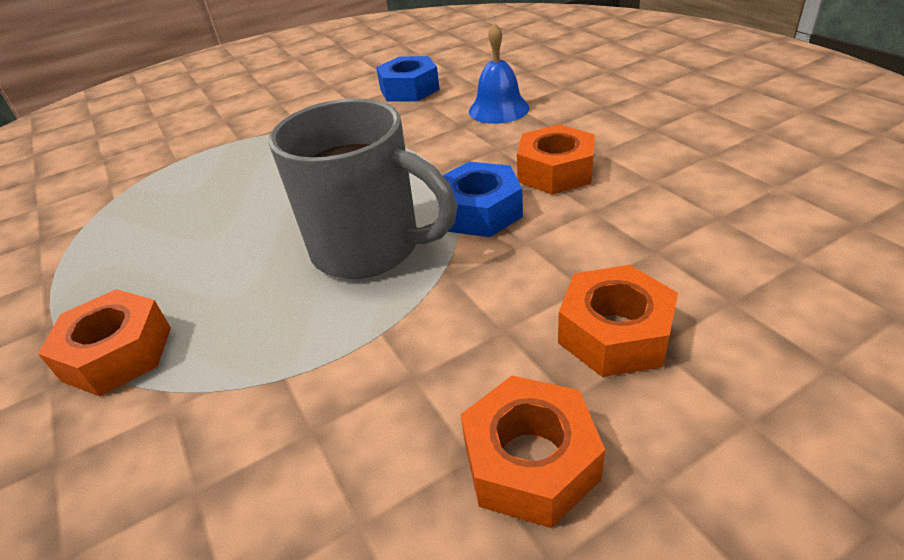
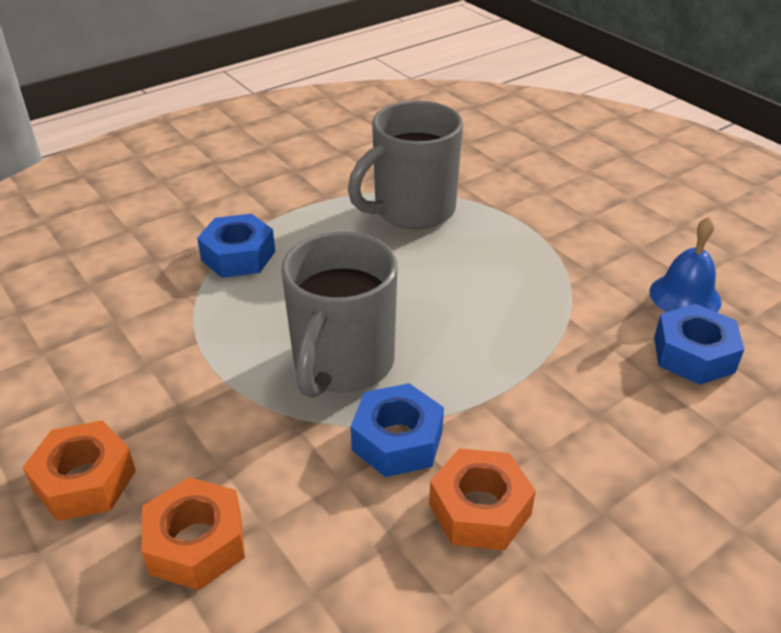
camera: 80 degrees right, 0 degrees up
orange nut [38,289,171,396] -> blue nut [197,214,275,278]
blue bell [469,23,530,124] -> blue bell moved to [649,217,722,312]
none -> grey mug [348,101,463,229]

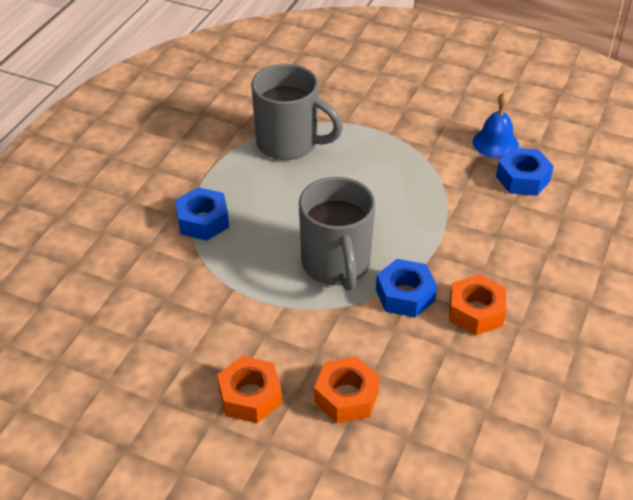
camera: 30 degrees left, 5 degrees up
grey mug [348,101,463,229] -> grey mug turned 90 degrees counterclockwise [251,64,343,160]

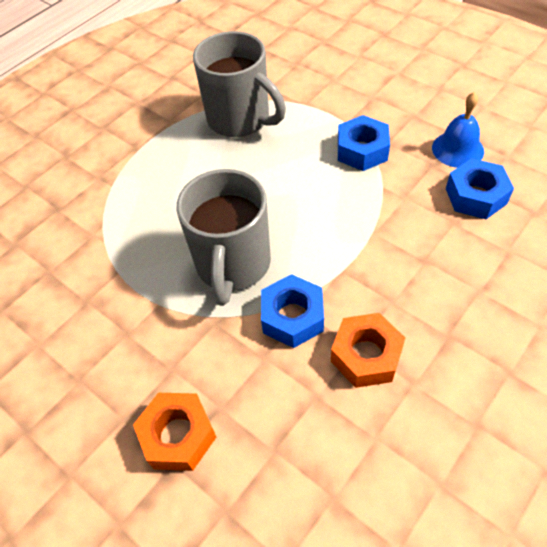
camera: 20 degrees right, 10 degrees up
blue nut [175,187,229,241] -> blue nut moved to [338,115,390,171]
orange nut [217,356,282,423] -> none

